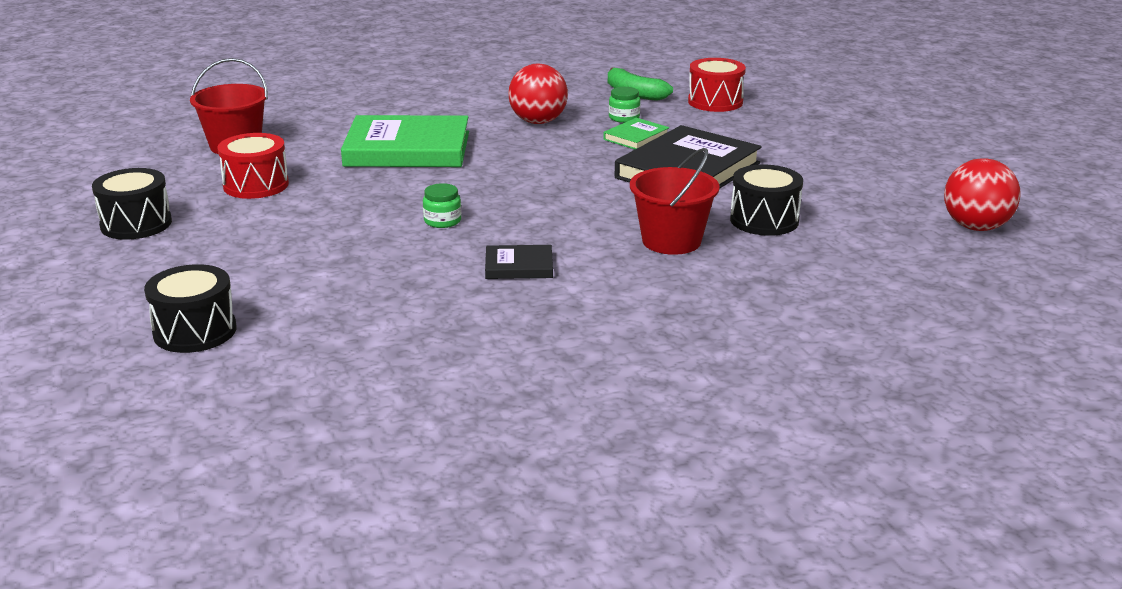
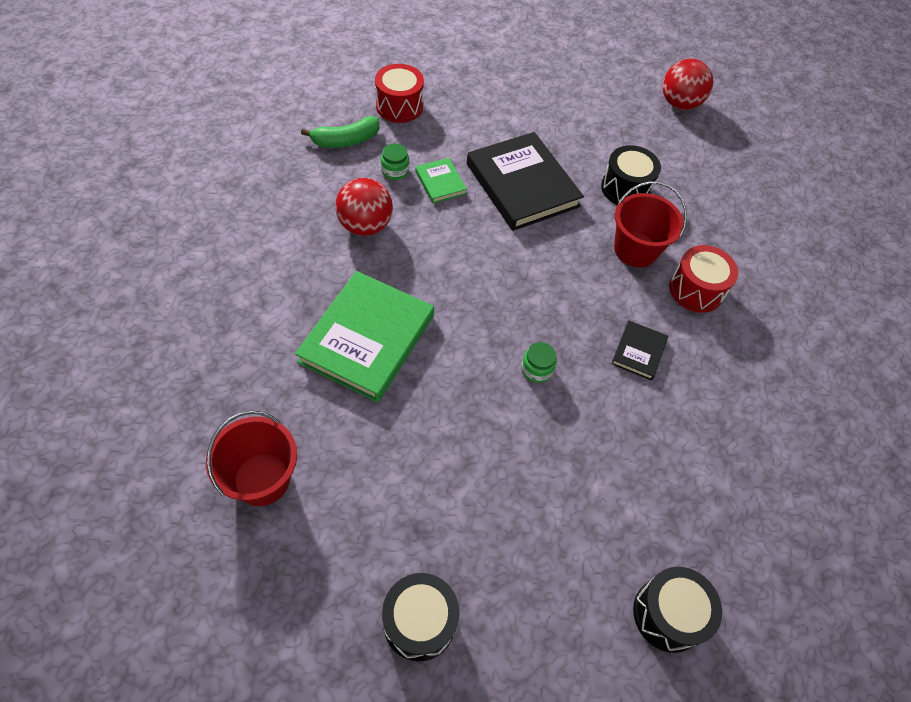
camera: 70 degrees left, 30 degrees up
red drum [218,133,289,199] -> red drum moved to [669,245,738,313]

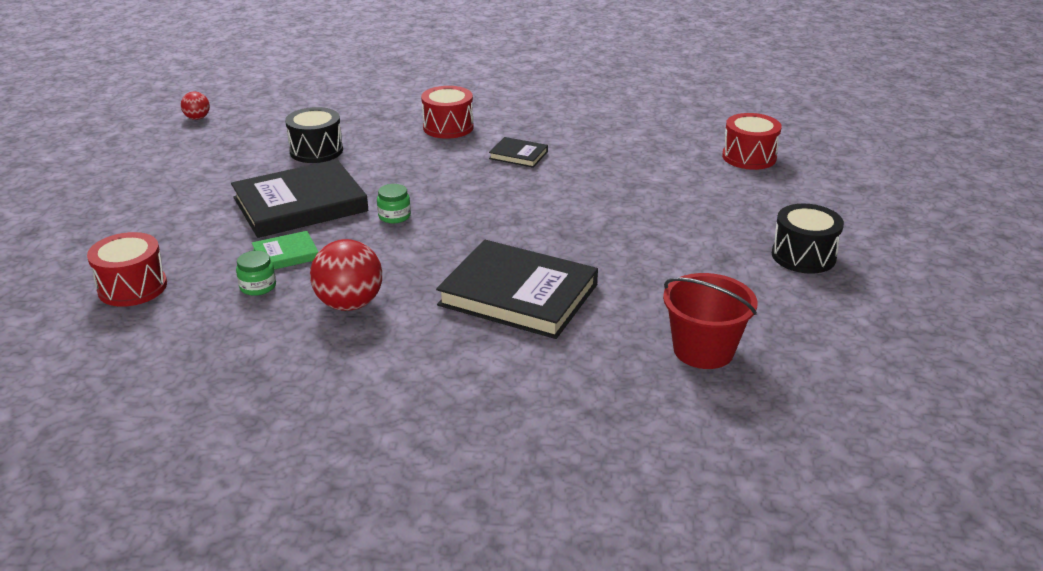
camera: 85 degrees left, 25 degrees down
green book [295,271,434,402] -> black book [436,240,598,339]
green banana [301,116,379,148] -> none
green jar [521,342,557,383] -> green jar moved to [377,184,411,223]
red bucket [614,181,687,268] -> none
black drum [633,567,722,653] -> red drum [722,113,782,170]
red ball [663,58,713,110] -> red ball [181,92,210,120], size x0.54

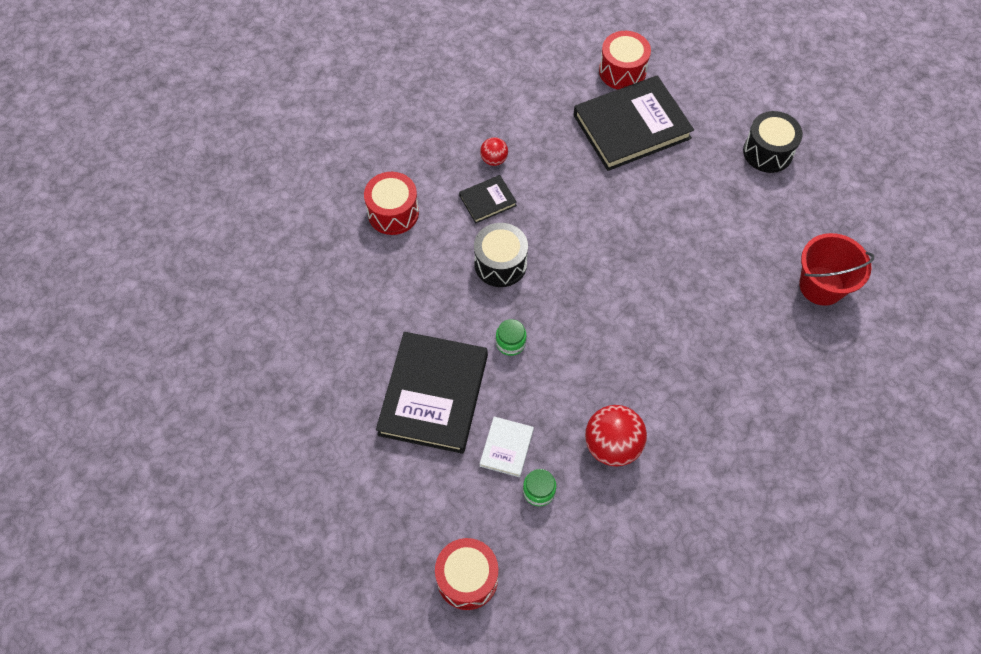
camera: 50 degrees left, 30 degrees up
red ball [181,92,210,120] -> red ball moved to [480,137,508,166]
green book [252,231,318,270] -> white book [480,417,534,477]
black drum [285,107,343,163] -> black drum moved to [474,223,528,287]
black book [436,240,598,339] -> black book moved to [573,76,694,171]

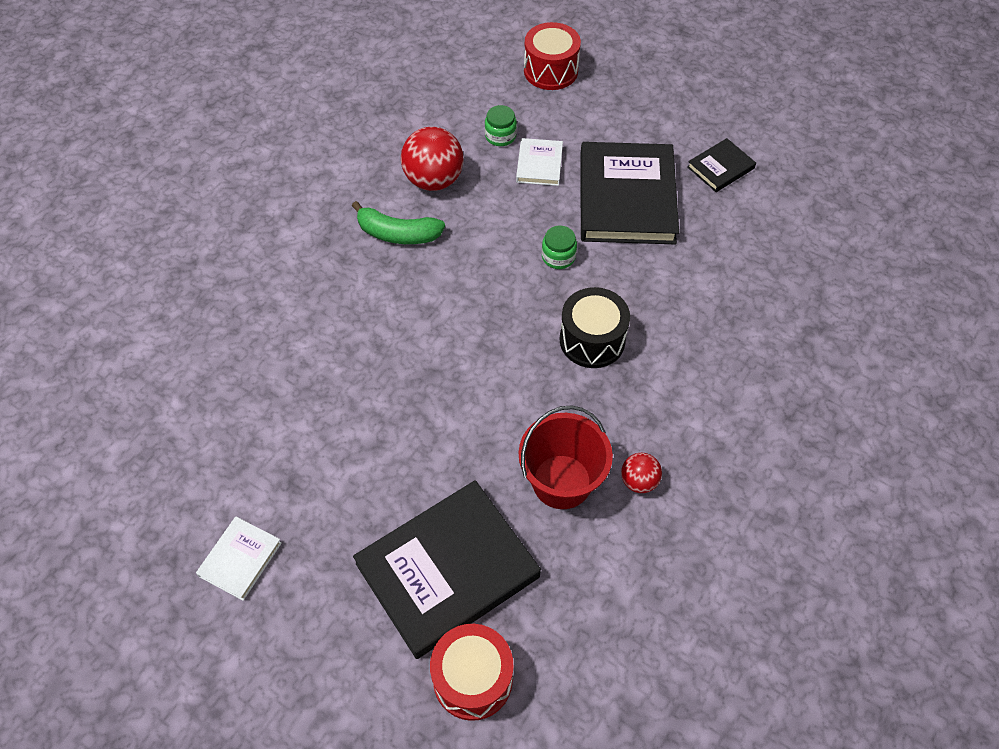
camera: 170 degrees right, 5 degrees down
red drum [364,172,419,235] -> none
black book [459,175,517,224] -> black book moved to [687,138,756,192]
black drum [743,111,803,173] -> white book [196,517,282,601]
red bucket [799,233,874,306] -> red bucket moved to [519,405,613,509]
none -> green banana [352,201,445,244]

